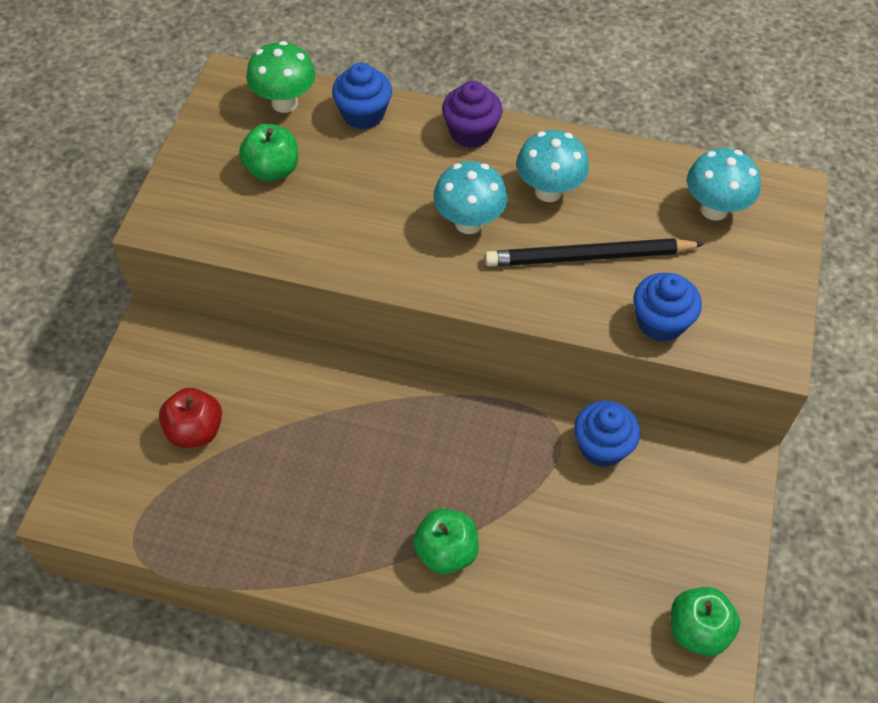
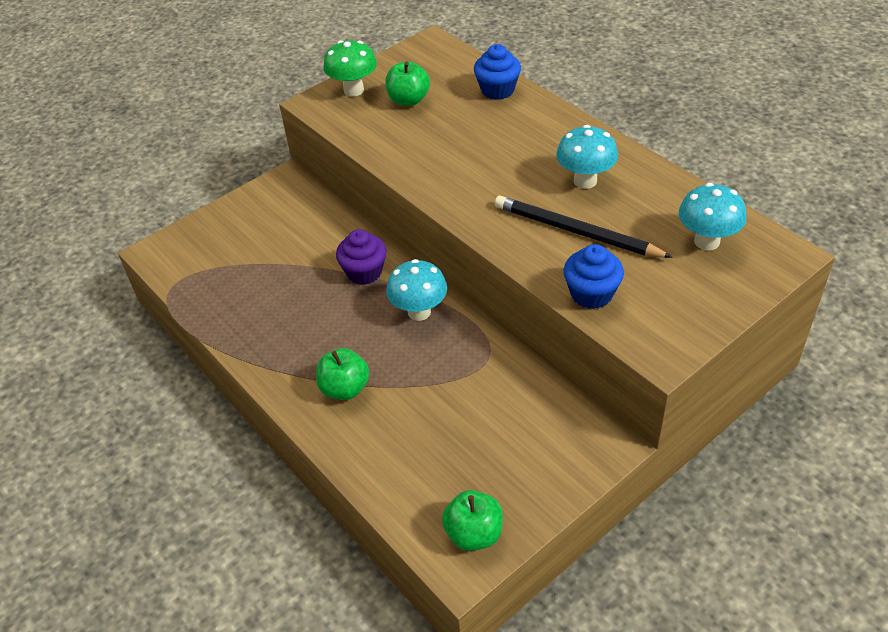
camera: 40 degrees right, 10 degrees down
red apple [159,388,222,448] -> none
green mushroom [246,41,316,113] -> green mushroom moved to [323,40,377,97]
turquoise mushroom [433,161,508,234] -> turquoise mushroom moved to [386,259,447,321]
purple cupcake [442,81,503,148] -> purple cupcake moved to [336,229,387,285]
blue cupcake [574,401,640,467] -> none

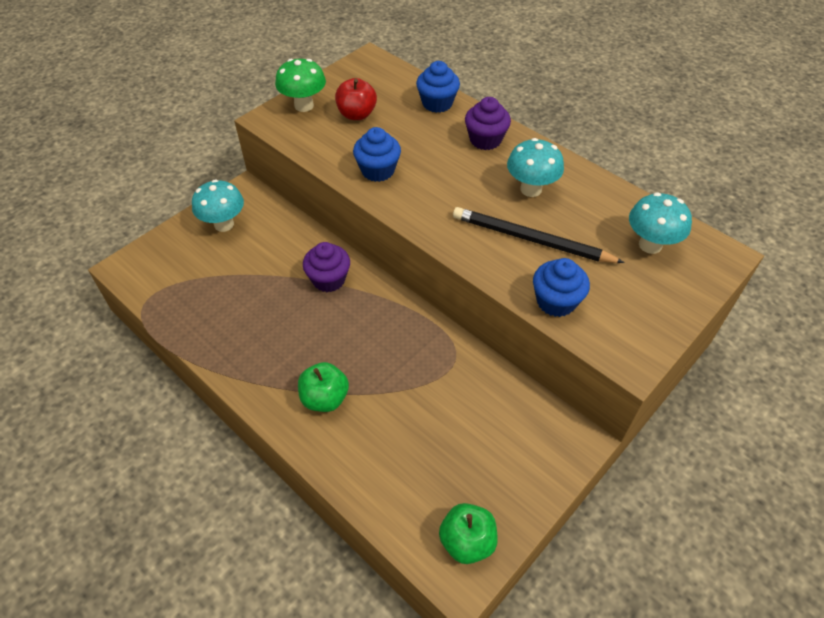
camera: 10 degrees left, 5 degrees up
green apple [385,61,430,106] -> red apple [335,78,377,120]
turquoise mushroom [386,259,447,321] -> turquoise mushroom moved to [192,179,244,232]
none -> blue cupcake [353,127,401,182]
none -> purple cupcake [465,97,511,150]

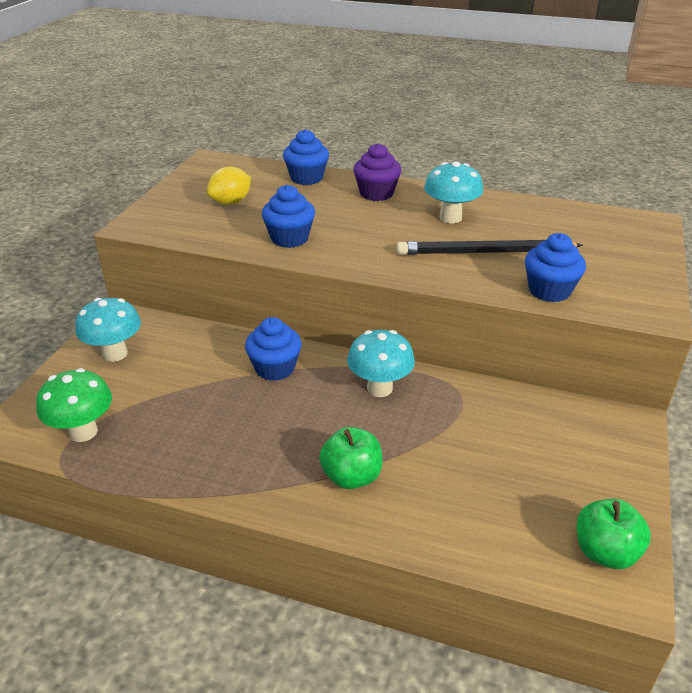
camera: 25 degrees left, 15 degrees down
green mushroom [275,59,326,112] -> green mushroom moved to [36,368,112,442]
purple cupcake [303,242,350,292] -> blue cupcake [245,317,302,381]
red apple [335,78,377,120] -> yellow lemon [207,167,251,205]
turquoise mushroom [629,192,692,254] -> turquoise mushroom moved to [347,330,415,397]

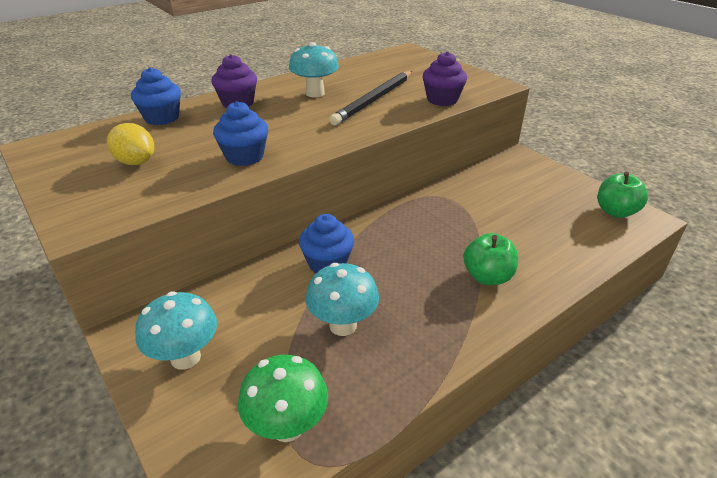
camera: 55 degrees left, 0 degrees up
yellow lemon [207,167,251,205] -> yellow lemon turned 45 degrees counterclockwise [107,123,154,165]
turquoise mushroom [347,330,415,397] -> turquoise mushroom moved to [306,263,379,336]
blue cupcake [525,233,586,302] -> purple cupcake [423,51,467,106]

